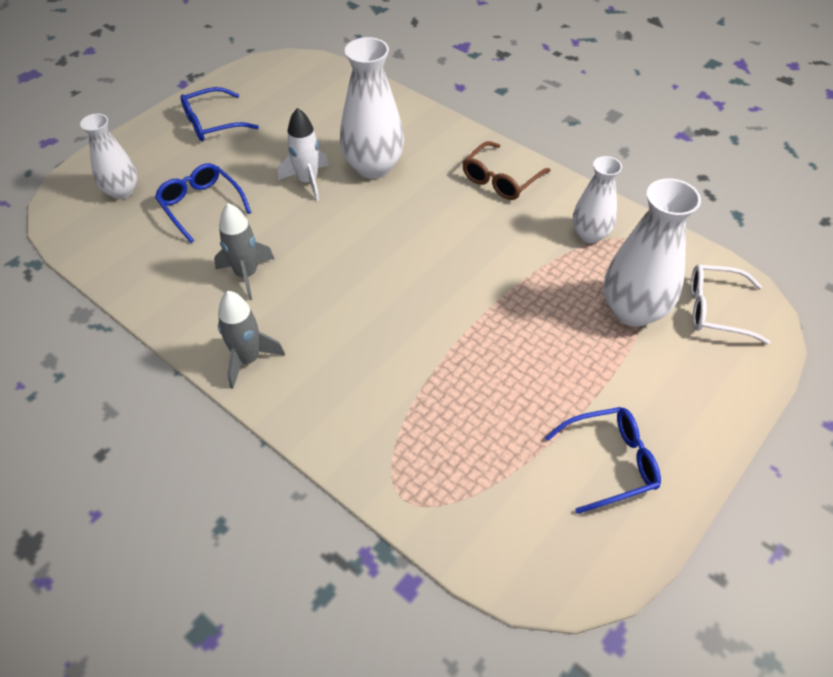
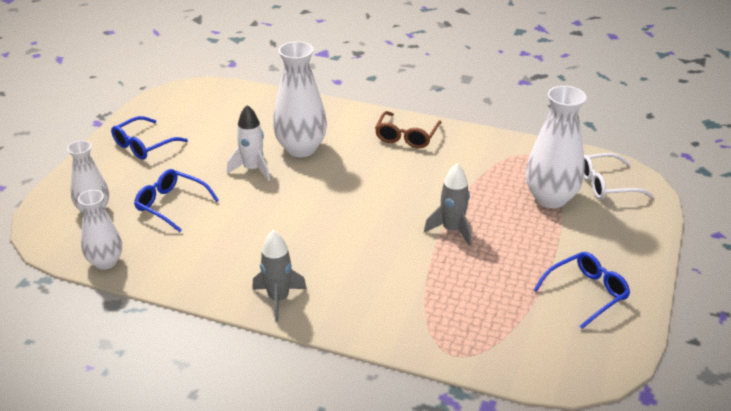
camera: 20 degrees left, 15 degrees down
grey rocket [214,203,274,300] -> grey rocket moved to [424,163,471,246]
white vase [573,156,622,243] -> white vase moved to [78,190,122,270]

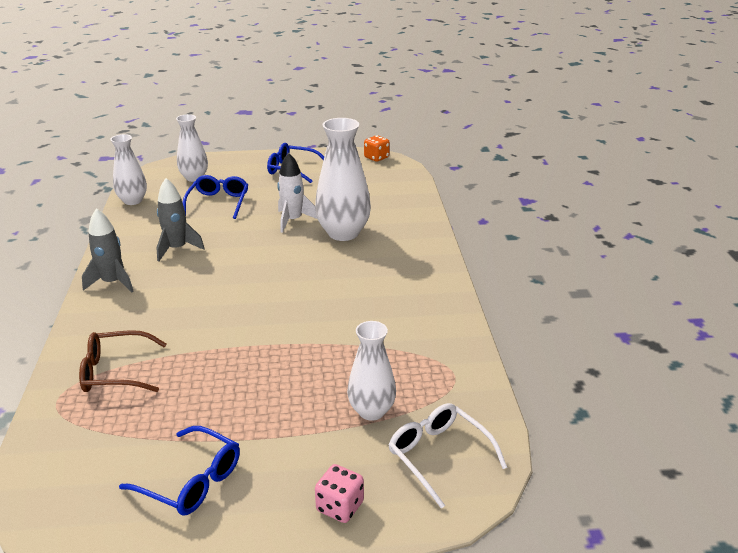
camera: 65 degrees right, 5 degrees down
brown glasses [375,111,441,148] -> brown glasses moved to [79,330,166,392]
grey rocket [424,163,471,246] -> grey rocket moved to [156,178,205,261]
white vase [526,86,586,208] -> white vase [347,321,396,421], size x0.63
none -> pink dice [315,464,364,523]
none -> orange dice [364,135,390,162]

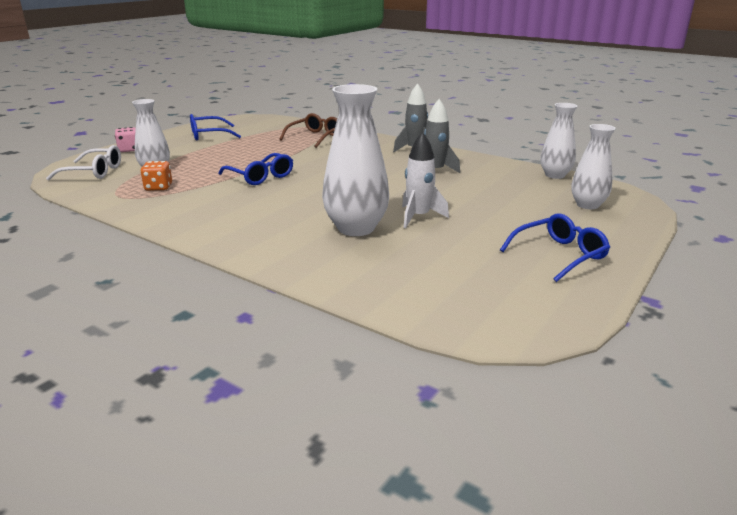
camera: 130 degrees right, 5 degrees down
blue glasses [183,175,248,219] -> blue glasses moved to [218,153,293,185]
orange dice [364,135,390,162] -> orange dice moved to [140,161,172,191]

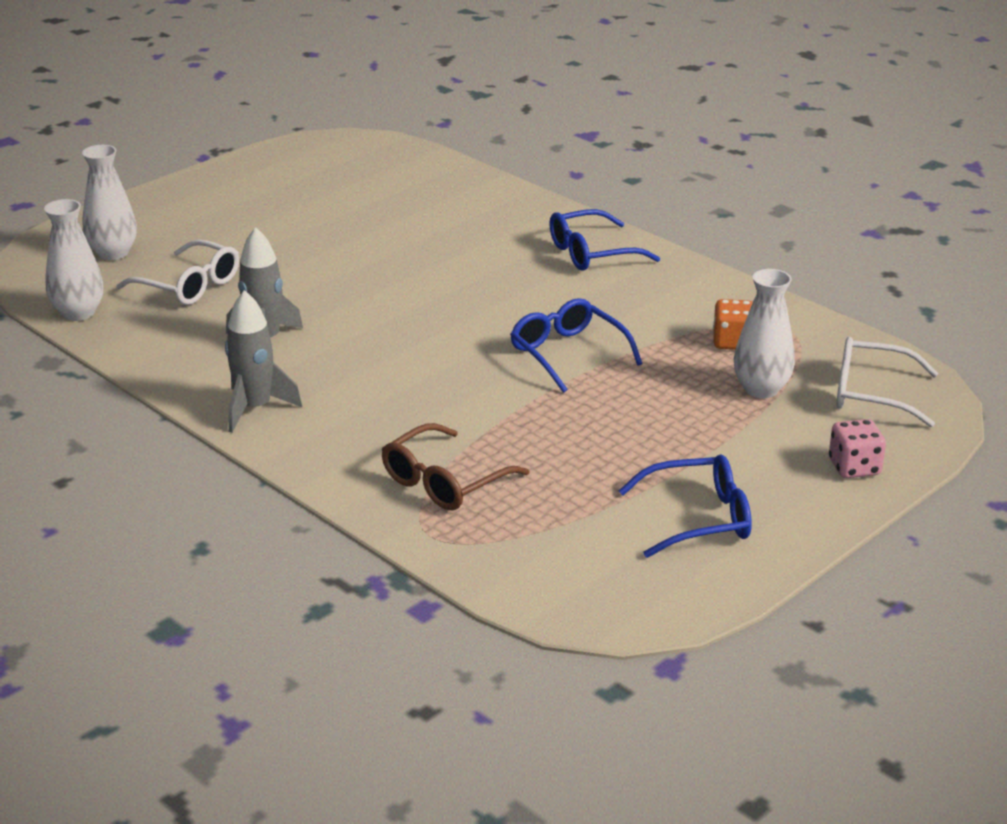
camera: 170 degrees left, 5 degrees up
white vase [322,84,389,236] -> none
white rocket [402,132,449,228] -> none
blue glasses [500,213,610,282] -> blue glasses moved to [549,209,660,271]
none -> white glasses [117,239,239,305]

